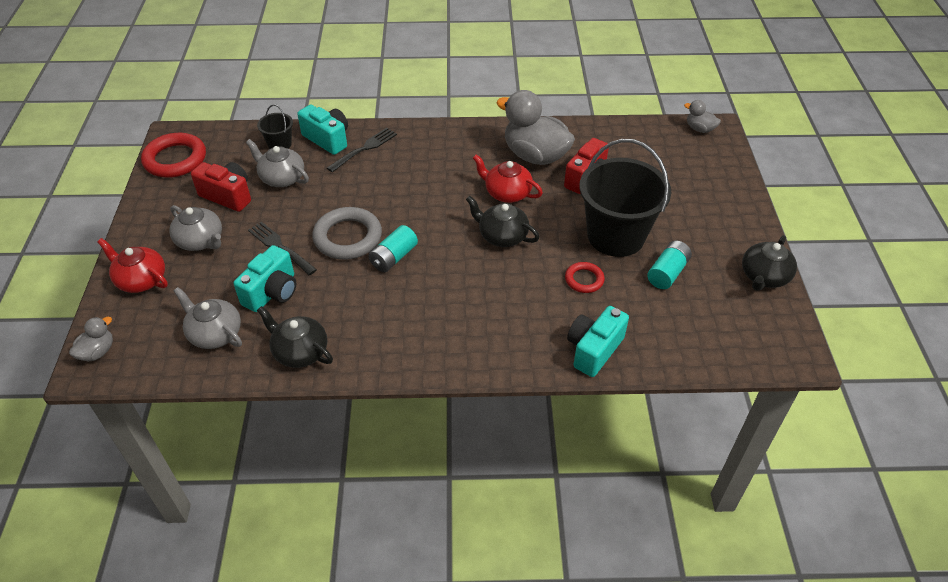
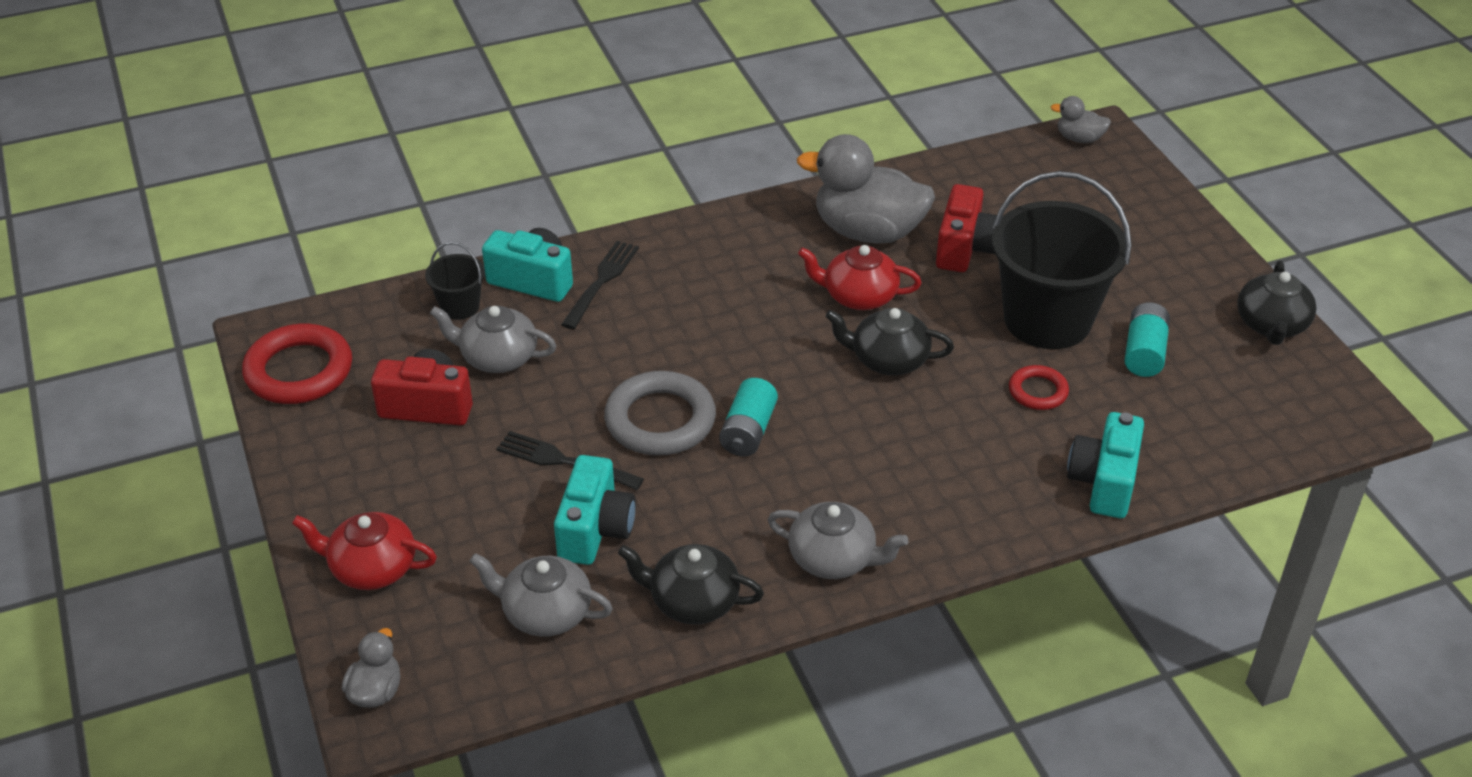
camera: 20 degrees left, 5 degrees down
grey teapot [169,205,222,251] -> grey teapot moved to [767,502,908,579]

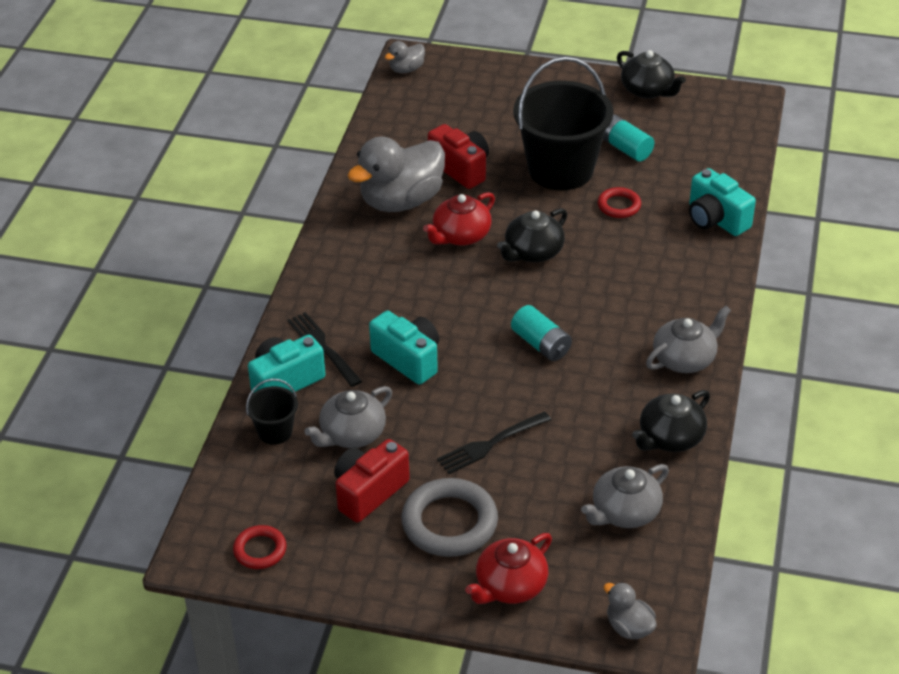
camera: 55 degrees left, 0 degrees up
red ring [242,324,352,404] -> red ring [233,525,287,569], size x0.55
turquoise camera [554,455,636,565] -> turquoise camera moved to [369,311,439,385]
grey ring [604,371,716,455] -> grey ring moved to [401,478,498,557]

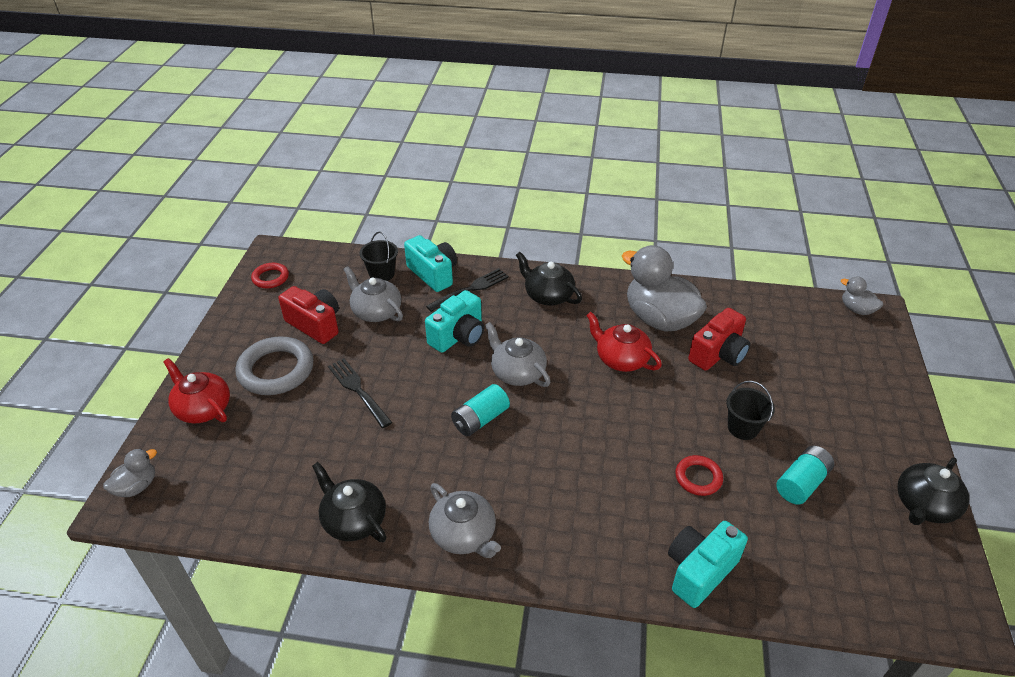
camera: 85 degrees right, 0 degrees up
black teapot [497,208,567,262] -> black teapot moved to [516,252,582,306]
black bucket [513,57,613,190] -> black bucket [726,381,775,440], size x0.45
grey teapot [581,464,669,528] -> grey teapot moved to [485,322,550,387]

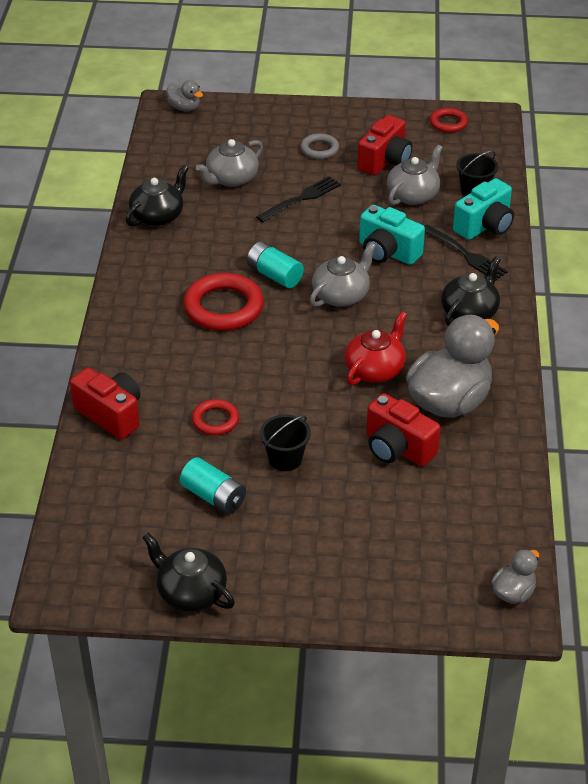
camera: 85 degrees right, 0 degrees up
red teapot [163,358,230,423] -> none
grey ring [235,336,313,395] -> grey ring [301,133,339,159], size x0.55
grey teapot [429,483,501,558] -> grey teapot moved to [196,139,263,187]
turquoise camera [668,521,748,608] -> red camera [70,367,140,439]
none -> red ring [183,273,264,331]

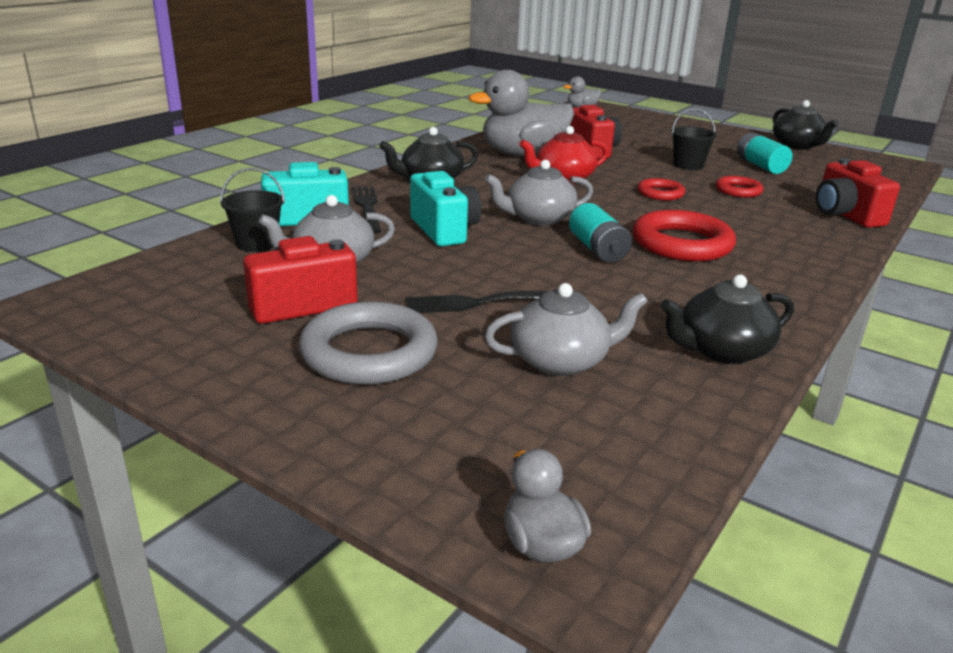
camera: 150 degrees left, 15 degrees down
grey ring [301,133,339,159] -> grey ring [299,302,438,385], size x1.83
red ring [430,108,468,133] -> red ring moved to [637,178,685,201]

